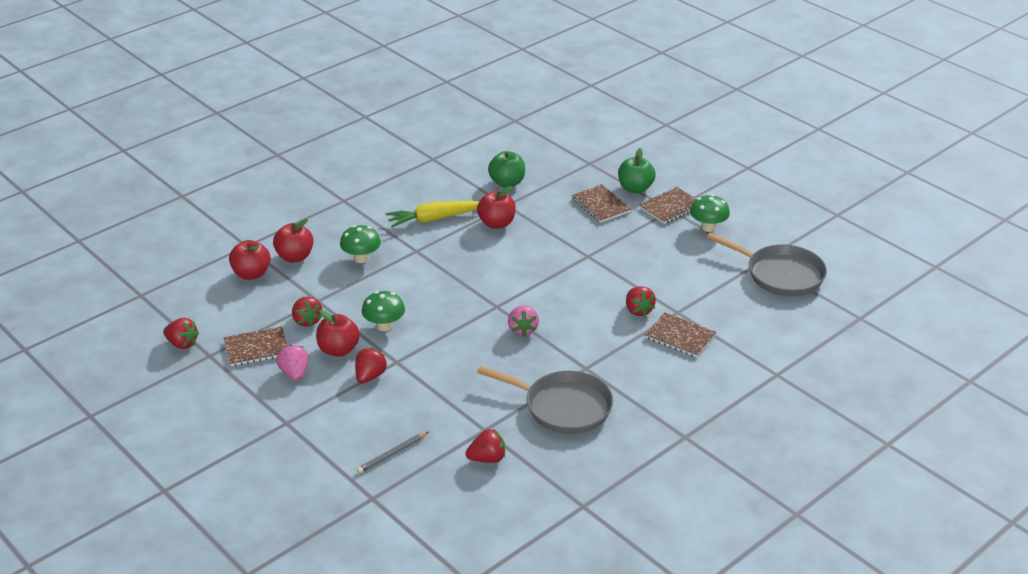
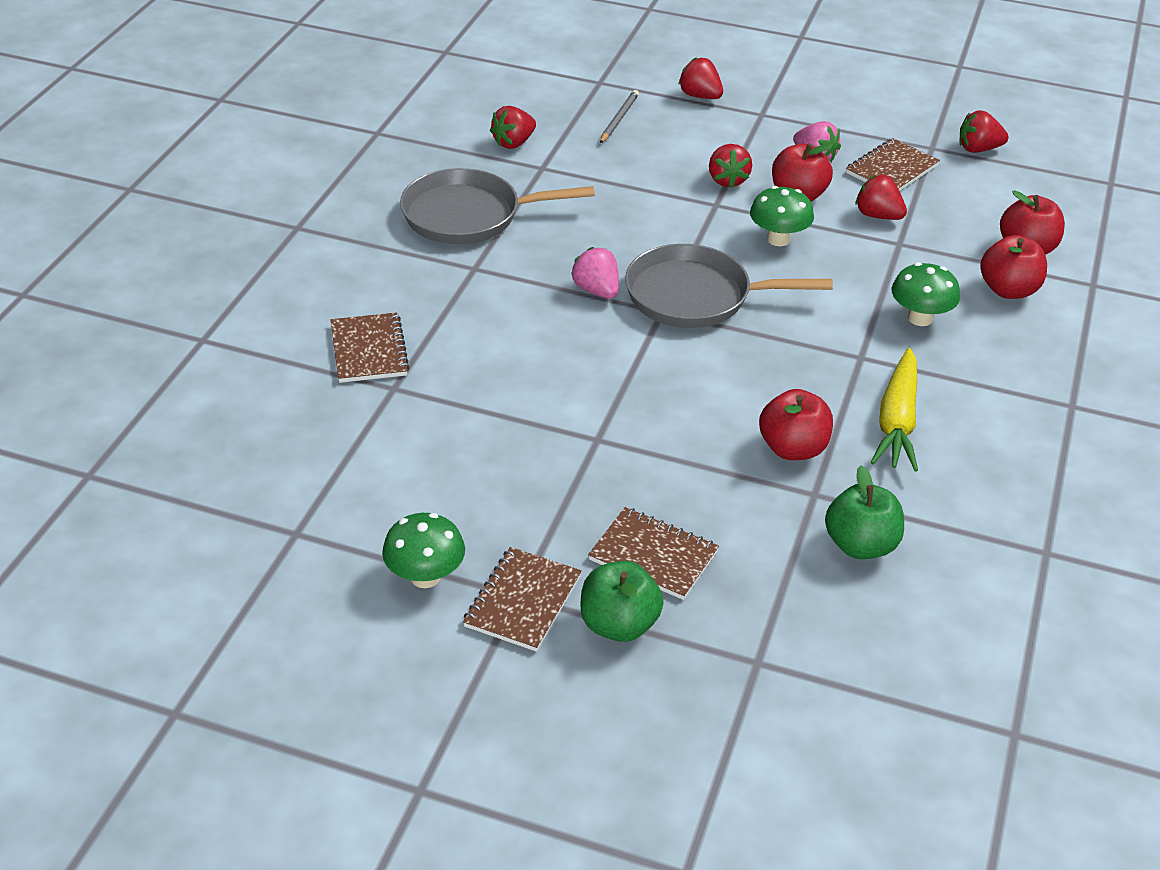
camera: 150 degrees right, 5 degrees up
yellow carrot [386,201,479,227] -> yellow carrot turned 150 degrees clockwise [871,348,918,472]
red strawberry [626,286,656,316] -> red strawberry moved to [678,57,723,99]
brown notebook [645,312,716,358] -> brown notebook turned 75 degrees clockwise [331,312,410,383]
grey pan [706,233,827,296] -> grey pan moved to [625,244,833,328]

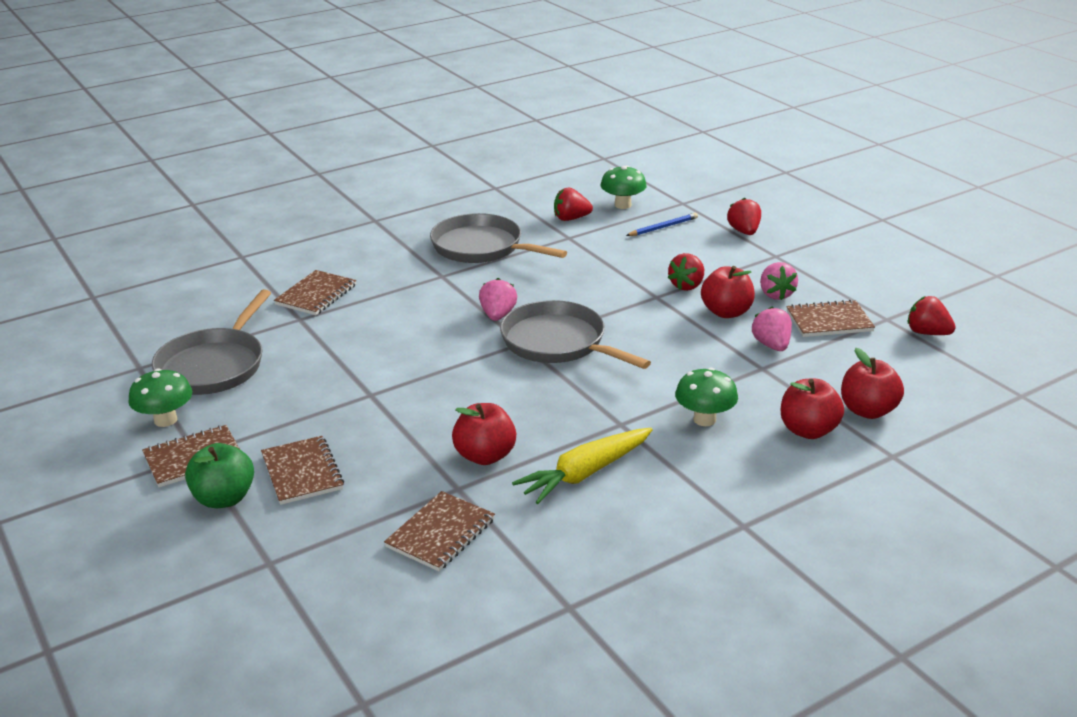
camera: 40 degrees right, 10 degrees down
grey pencil [600,90,639,143] -> blue pencil [626,213,698,236]
green mushroom [750,186,814,246] -> green mushroom moved to [601,166,647,209]
green apple [825,465,904,559] -> brown notebook [384,491,495,571]
red strawberry [856,175,907,220] -> pink strawberry [752,307,792,351]
none -> grey pan [152,289,271,395]

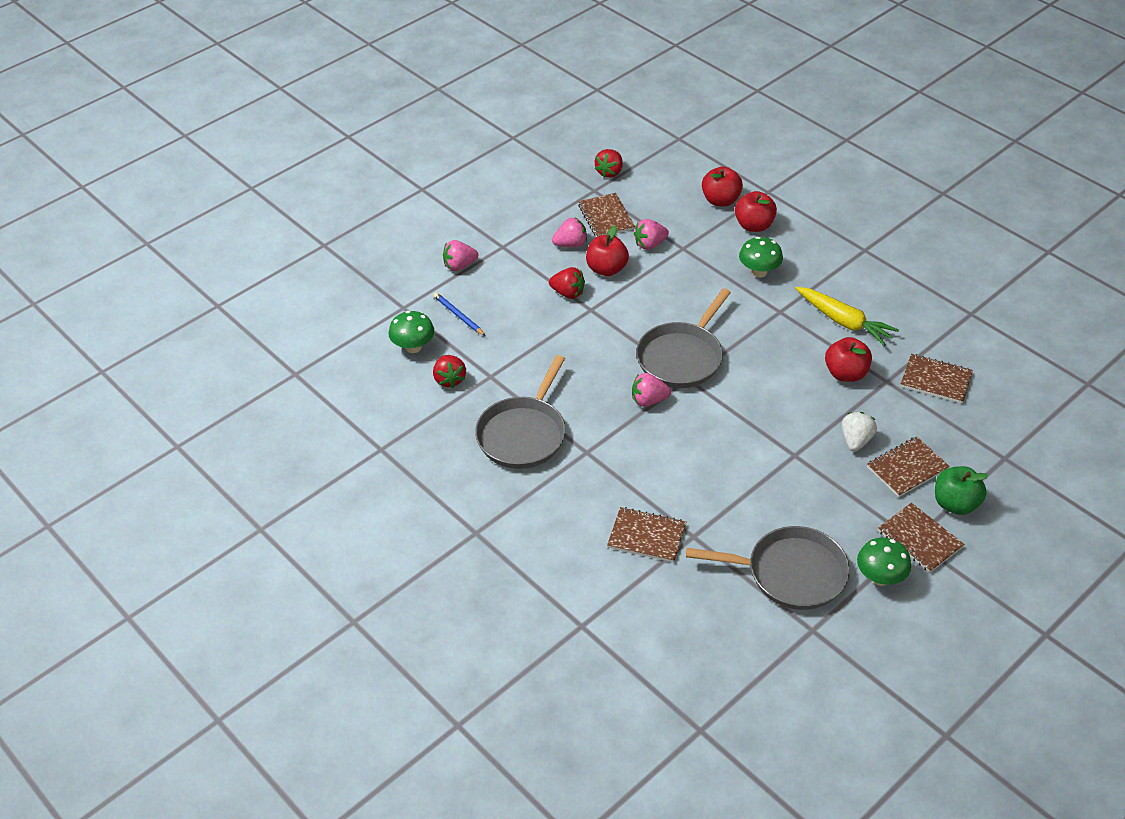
camera: 100 degrees left, 15 degrees up
red strawberry [727,198,761,235] -> pink strawberry [443,240,478,271]
none -> white strawberry [842,412,877,452]

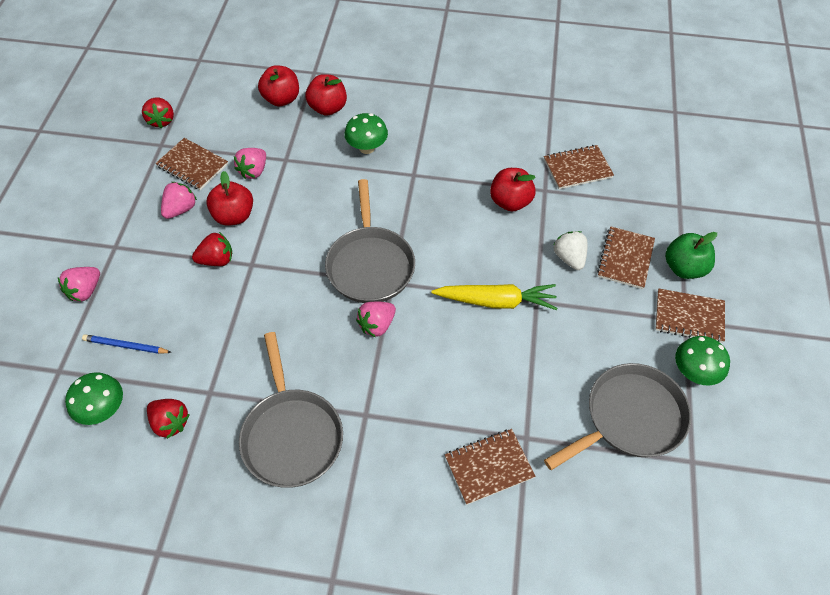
camera: 40 degrees left, 10 degrees up
yellow carrot [795,287,899,346] -> yellow carrot moved to [431,284,557,310]

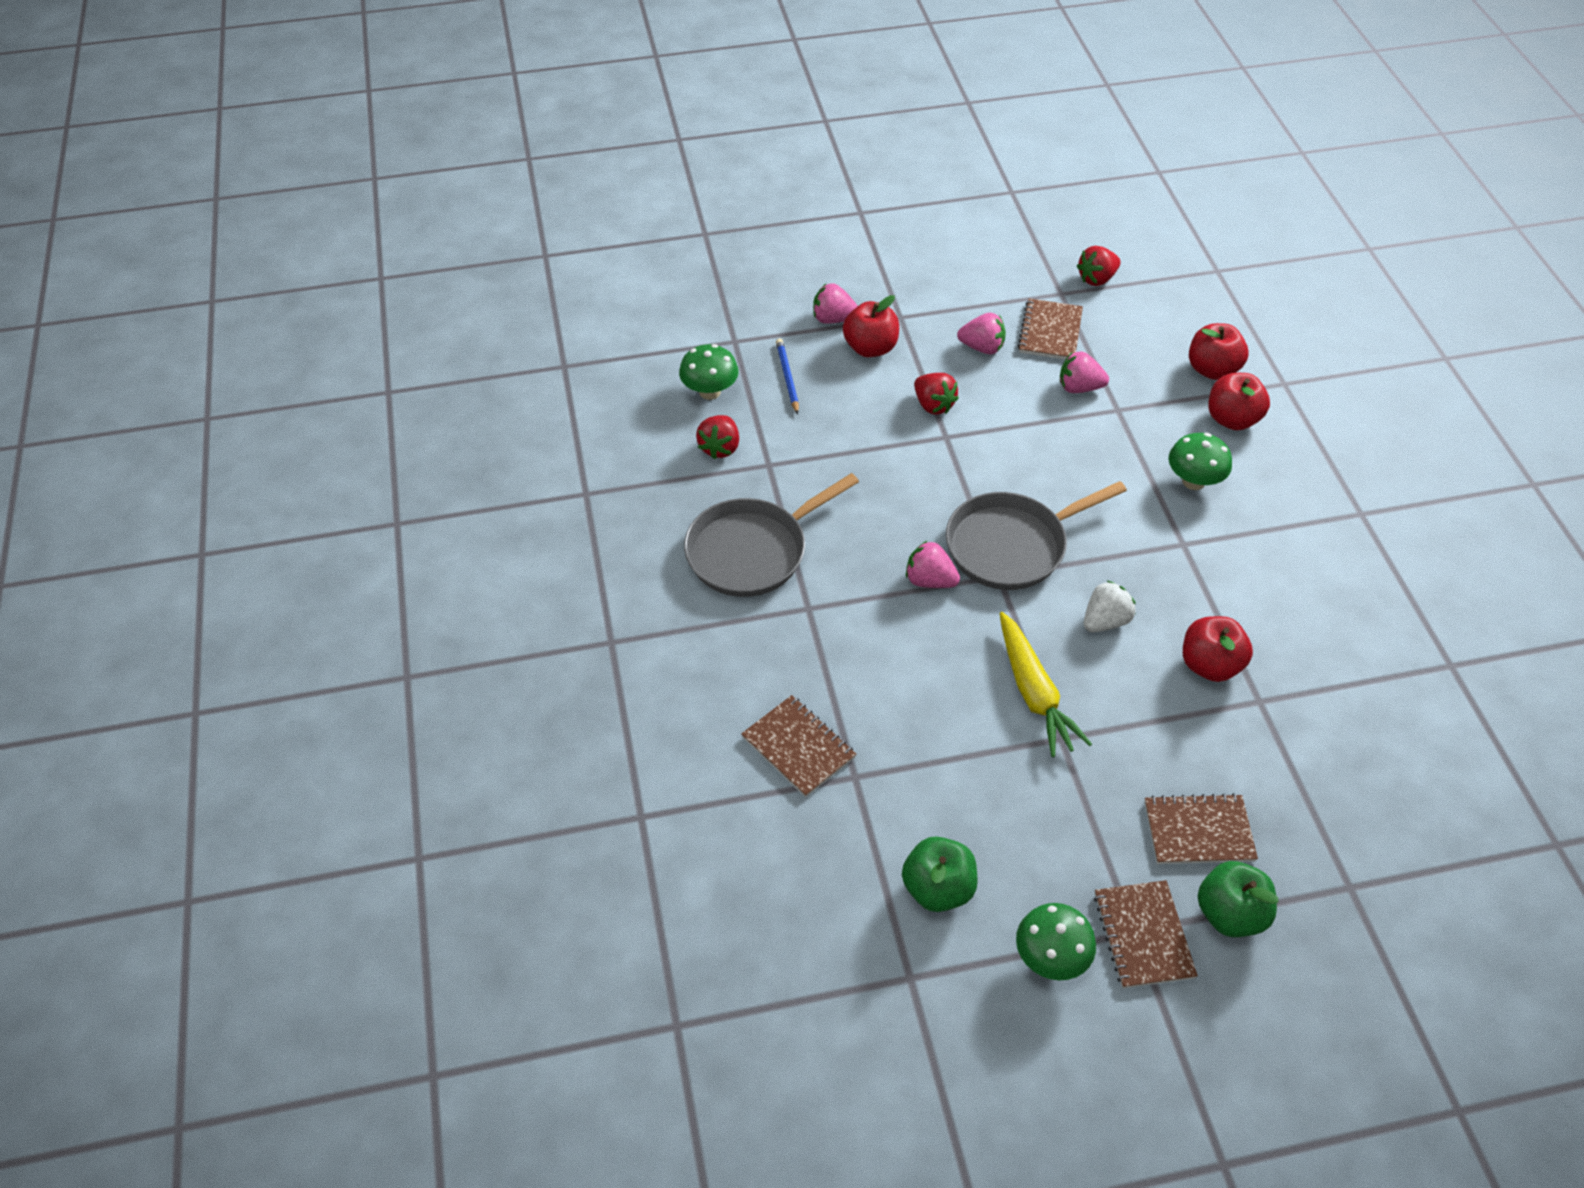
camera: 70 degrees right, 5 degrees down
red apple [206,171,253,226] -> red apple moved to [843,295,899,357]
brown notebook [544,145,614,189] -> none
grey pan [544,363,691,470] -> green apple [902,836,978,912]
white strawberry [553,231,588,270] -> white strawberry moved to [1084,580,1136,632]

